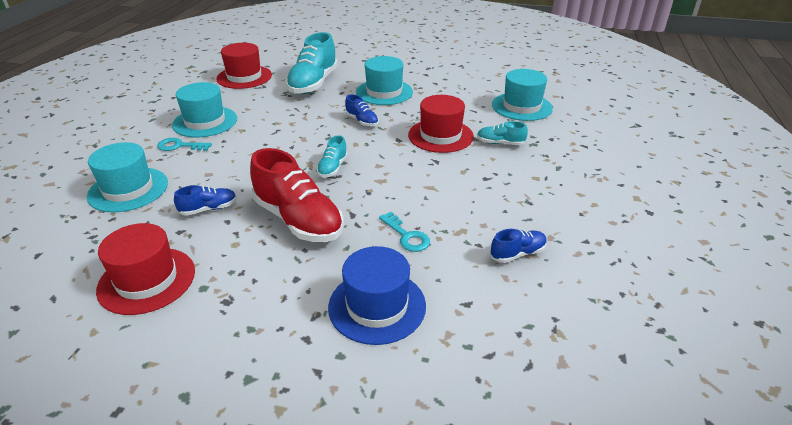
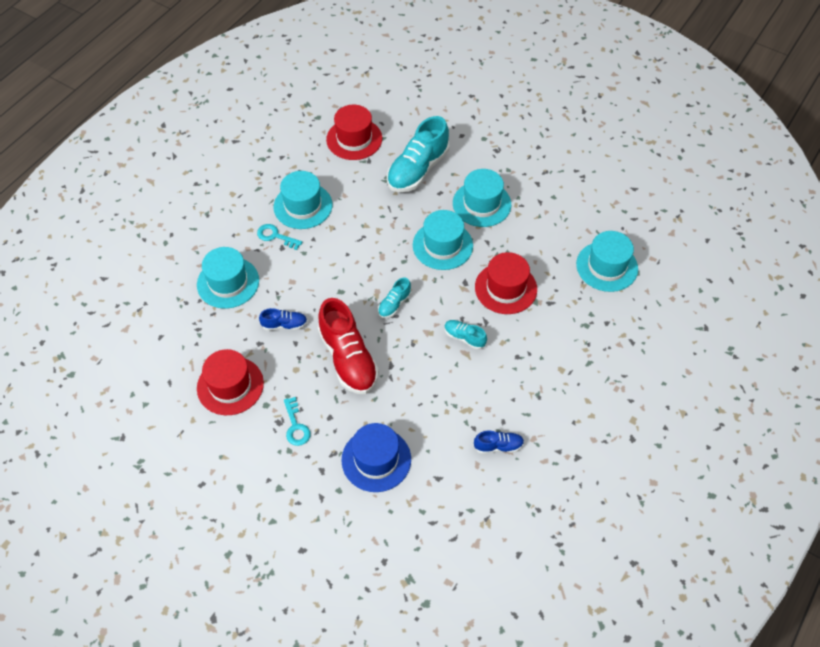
camera: 20 degrees right, 20 degrees up
blue shoe [345,94,379,127] -> turquoise hat [413,210,473,270]
turquoise key [379,212,430,252] -> turquoise key moved to [284,397,311,446]
turquoise shoe [477,121,528,145] -> turquoise shoe moved to [444,320,487,350]

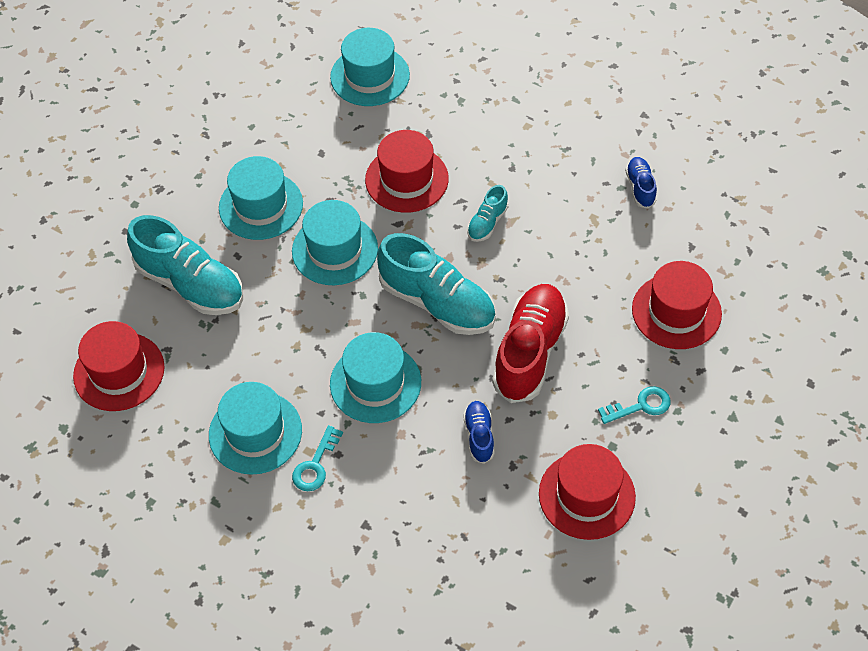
camera: 90 degrees left, 0 degrees up
turquoise hat [197,247,259,309] -> turquoise hat moved to [330,332,421,423]
red shoe [318,298,379,394] -> red shoe turned 45 degrees counterclockwise [492,284,569,403]
blue hat [341,423,411,492] -> red hat [632,261,722,349]
turquoise shoe [378,277,411,318] -> turquoise shoe [377,233,496,335], size x2.08

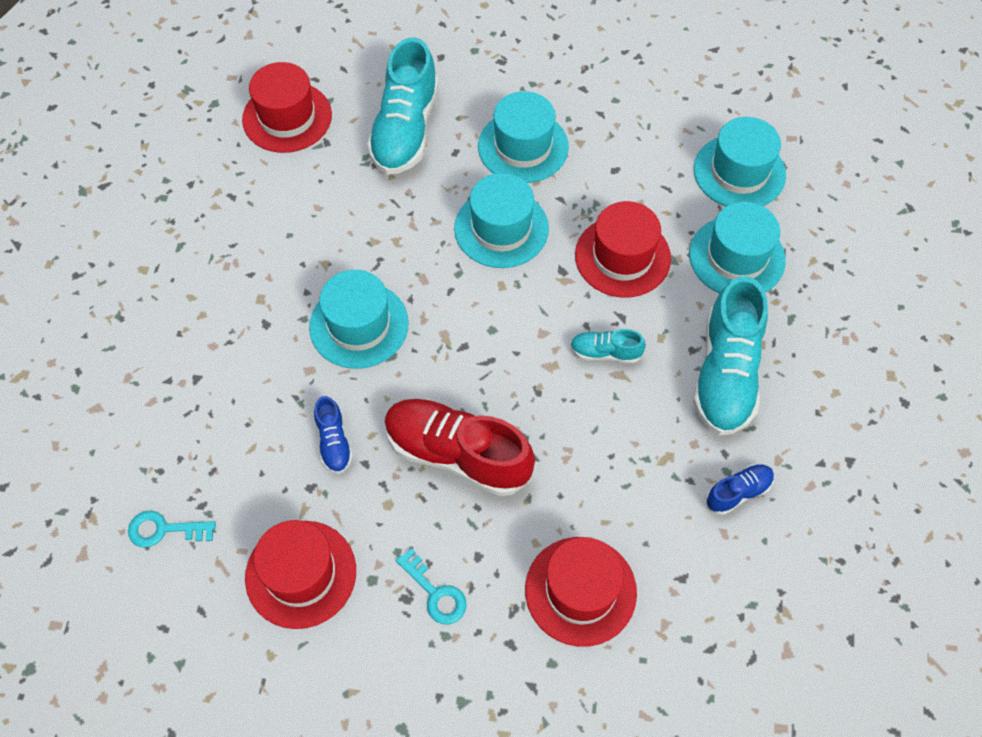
camera: 65 degrees right, 5 degrees up
turquoise hat [209,382,302,475] -> turquoise hat moved to [689,202,786,293]
turquoise key [292,425,343,491] -> turquoise key moved to [128,511,216,547]
turquoise shoe [377,233,496,335] -> turquoise shoe moved to [693,276,768,436]
blue shoe [463,401,495,464] -> blue shoe turned 105 degrees clockwise [314,396,353,474]
red shoe [492,284,569,403] -> red shoe turned 150 degrees counterclockwise [384,399,535,496]

